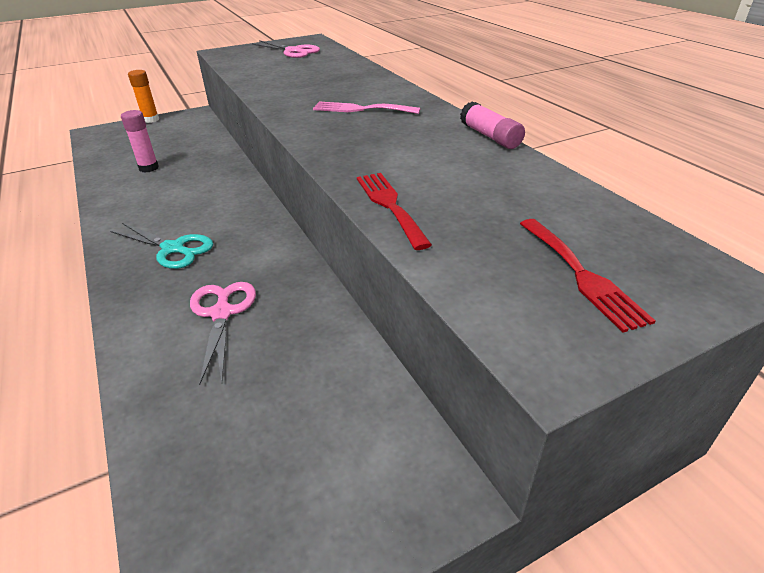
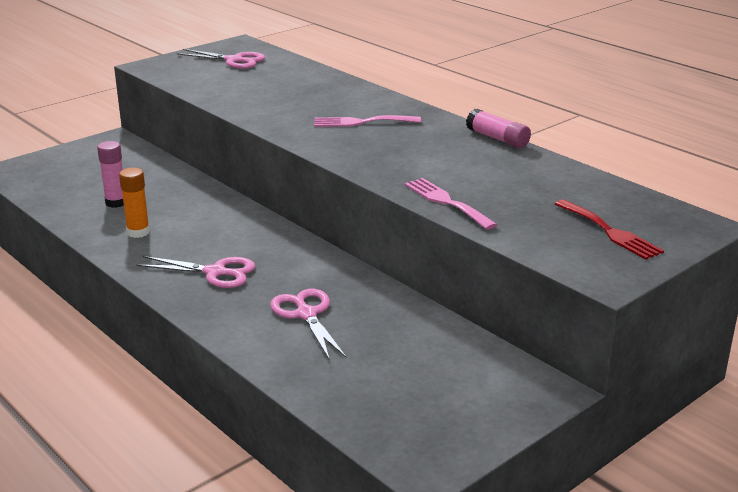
camera: 15 degrees left, 10 degrees down
turquoise scissors [110,223,213,269] -> pink scissors [137,256,255,288]
orange glue stick [128,70,159,123] -> orange glue stick moved to [119,168,150,238]
red fork [357,173,432,250] -> pink fork [404,178,497,230]

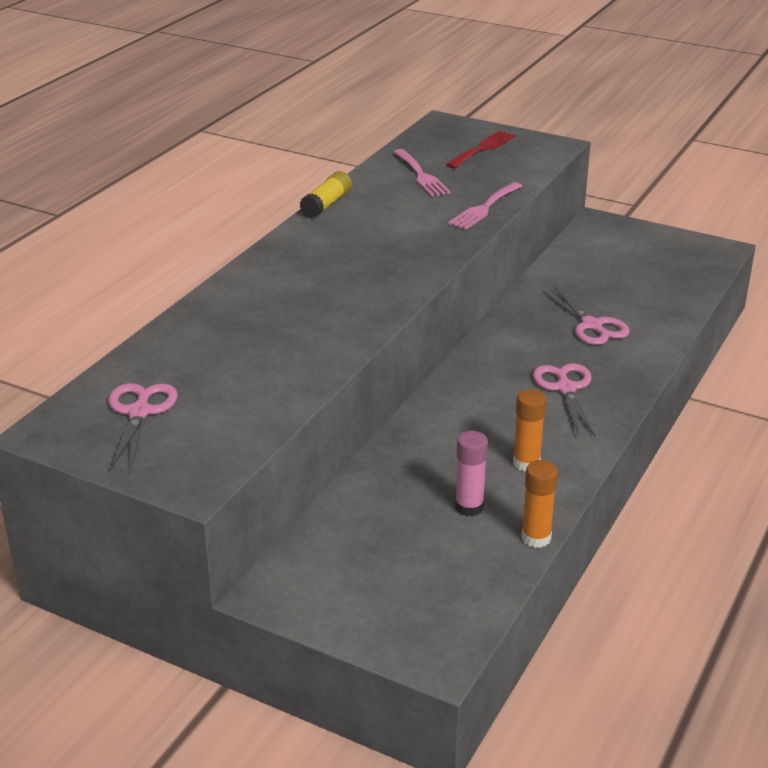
camera: 110 degrees left, 5 degrees up
pink scissors [270,289,346,360] -> pink scissors turned 75 degrees counterclockwise [542,286,630,345]
pink fork [314,115,421,127] -> pink fork moved to [394,149,450,197]
pink glue stick [466,109,531,148] -> yellow glue stick [300,171,352,218]
none -> orange glue stick [521,460,558,548]

